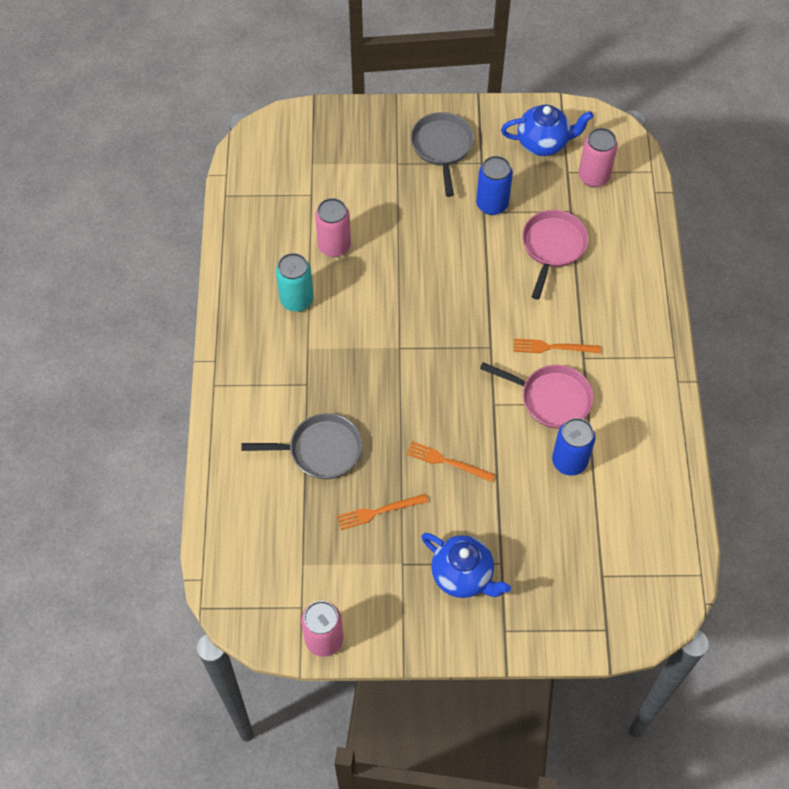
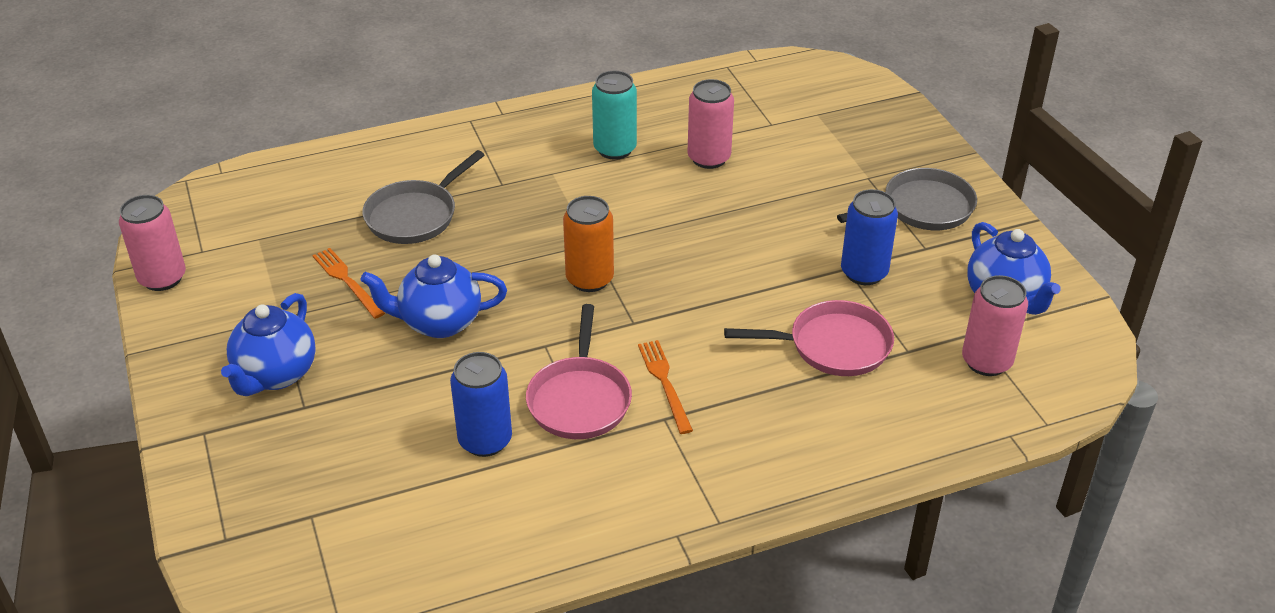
camera: 70 degrees right, 20 degrees down
grey pan [241,413,362,479] -> grey pan turned 60 degrees clockwise [362,150,484,244]
orange fork [406,441,495,482] -> blue teapot [360,254,507,338]
none -> orange can [563,196,614,292]

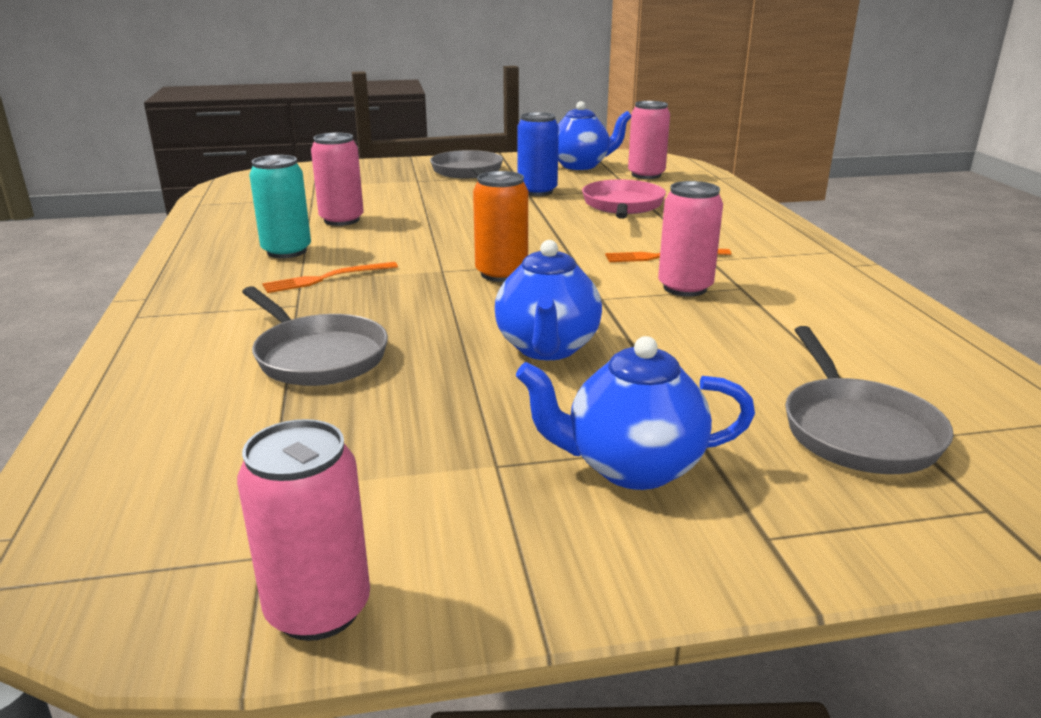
camera: 80 degrees left, 15 degrees down
blue teapot [221,293,316,396] -> blue teapot turned 150 degrees clockwise [516,336,755,490]
orange fork [312,248,385,319] -> orange fork moved to [262,262,398,293]
blue can [450,352,512,457] -> none
pink pan [526,304,632,439] -> pink can [658,181,723,297]
none -> grey pan [785,326,954,474]

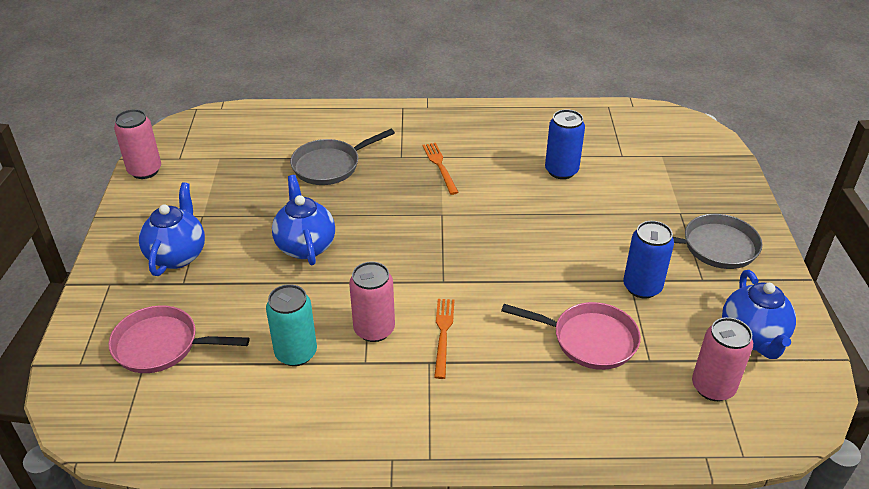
camera: 100 degrees right, 15 degrees up
turquoise can [249,155,311,258] -> turquoise can moved to [266,284,317,366]
pink can [311,133,364,226] -> blue can [545,109,585,179]
orange can [473,171,528,282] -> none
blue teapot [495,240,602,360] -> blue teapot turned 60 degrees clockwise [272,175,335,265]
grey pan [785,326,954,474] -> pink pan [108,305,250,373]

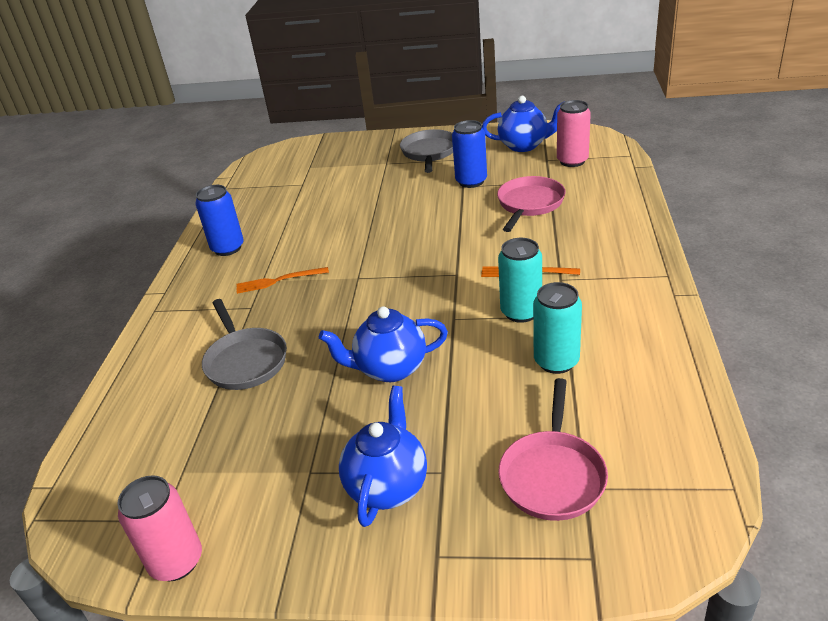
camera: 80 degrees left, 5 degrees down
blue teapot [139,182,205,276] -> blue teapot turned 90 degrees clockwise [339,386,427,527]
pink can [349,262,395,342] -> turquoise can [498,238,542,323]
blue can [545,109,585,179] -> blue can moved to [195,185,244,256]

